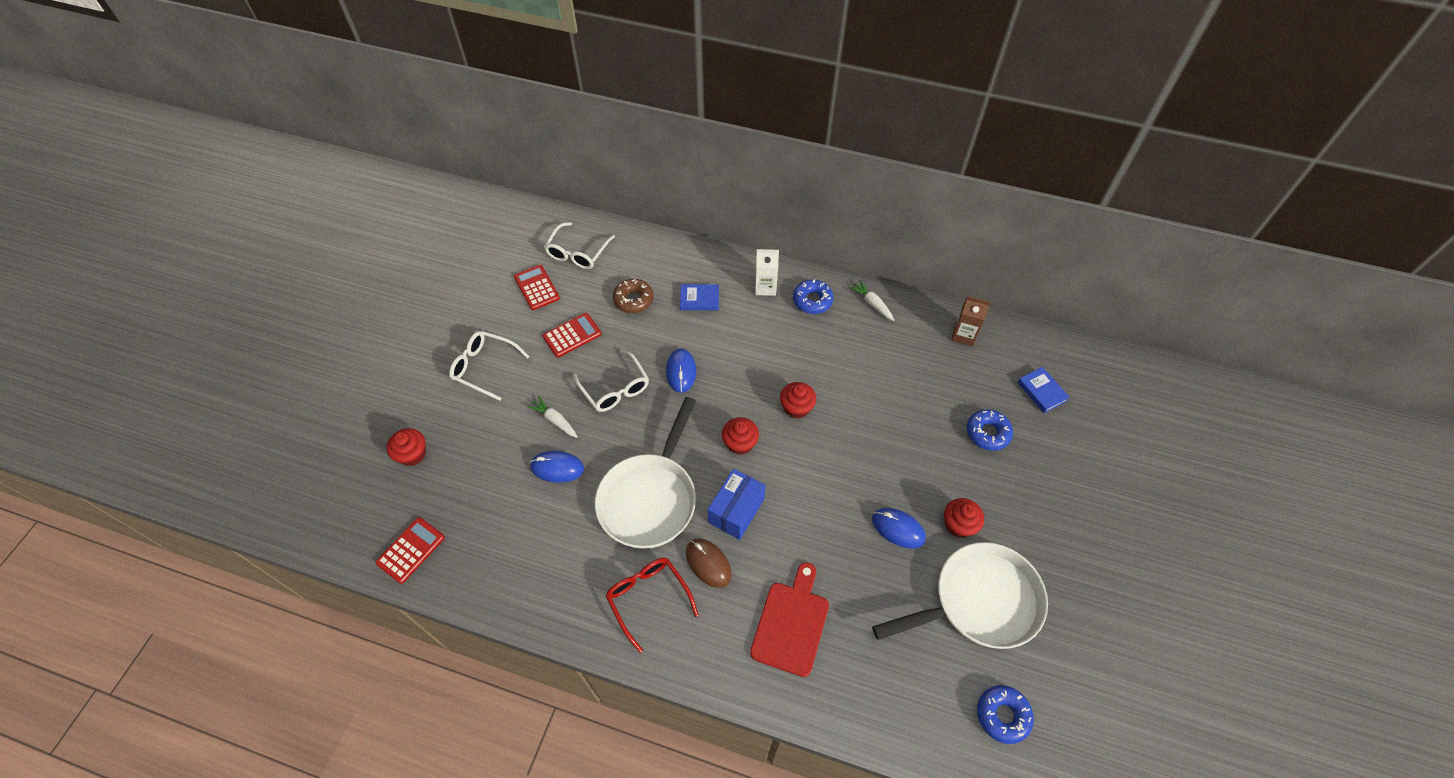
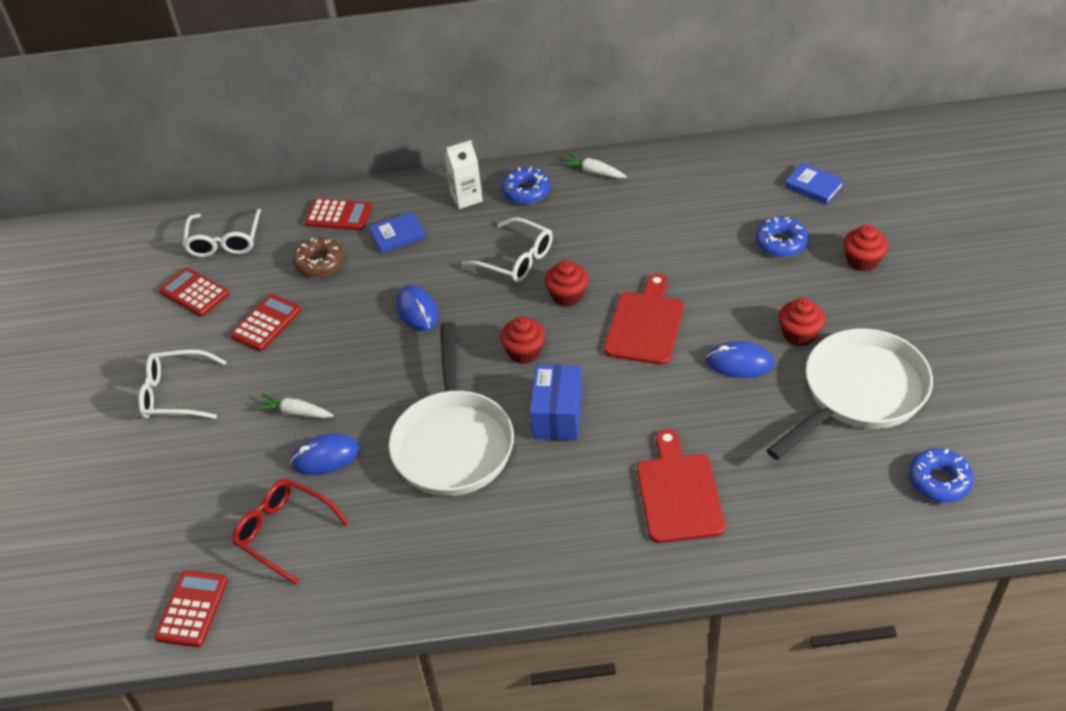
camera: 20 degrees left, 10 degrees down
red cupcake [387,428,426,466] -> red cupcake moved to [843,225,888,272]
white glasses [573,349,649,412] -> white glasses moved to [462,218,553,282]
red glasses [606,558,699,653] -> red glasses moved to [232,479,349,585]
brown mouse [686,539,732,588] -> none
brown carton [951,296,991,346] -> none
none -> red calculator [305,198,372,230]
none -> red cutting board [604,274,684,365]

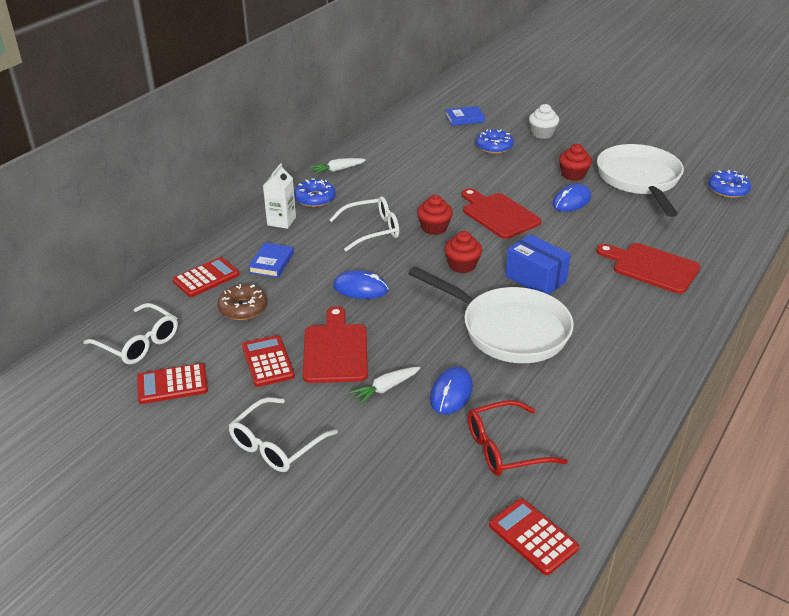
camera: 55 degrees left, 10 degrees down
red cupcake [843,225,888,272] -> white cupcake [529,104,559,139]
none -> red cutting board [303,306,368,383]

